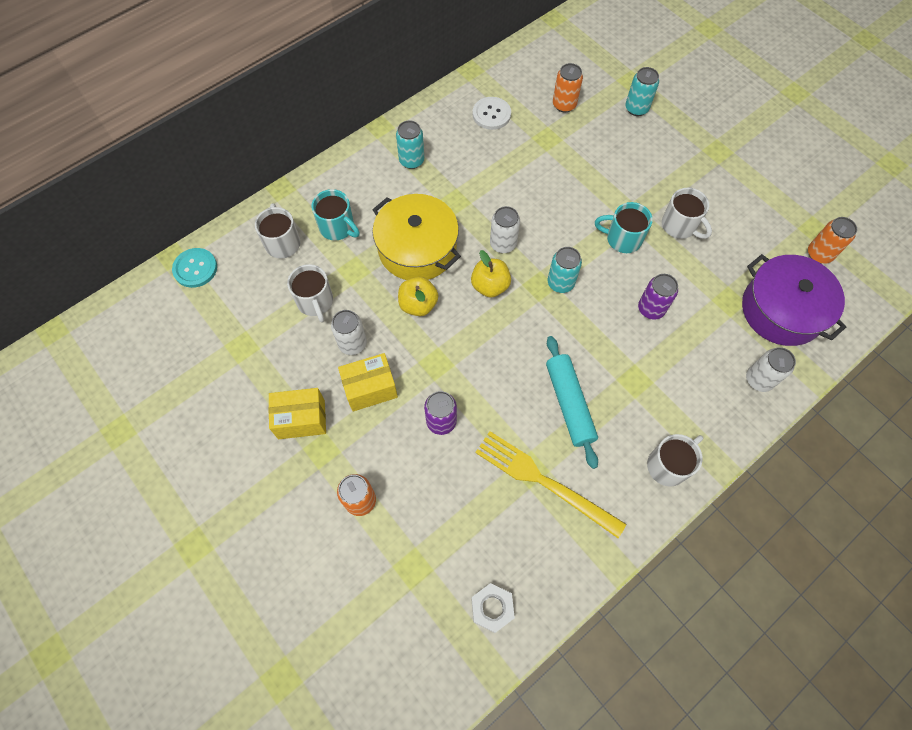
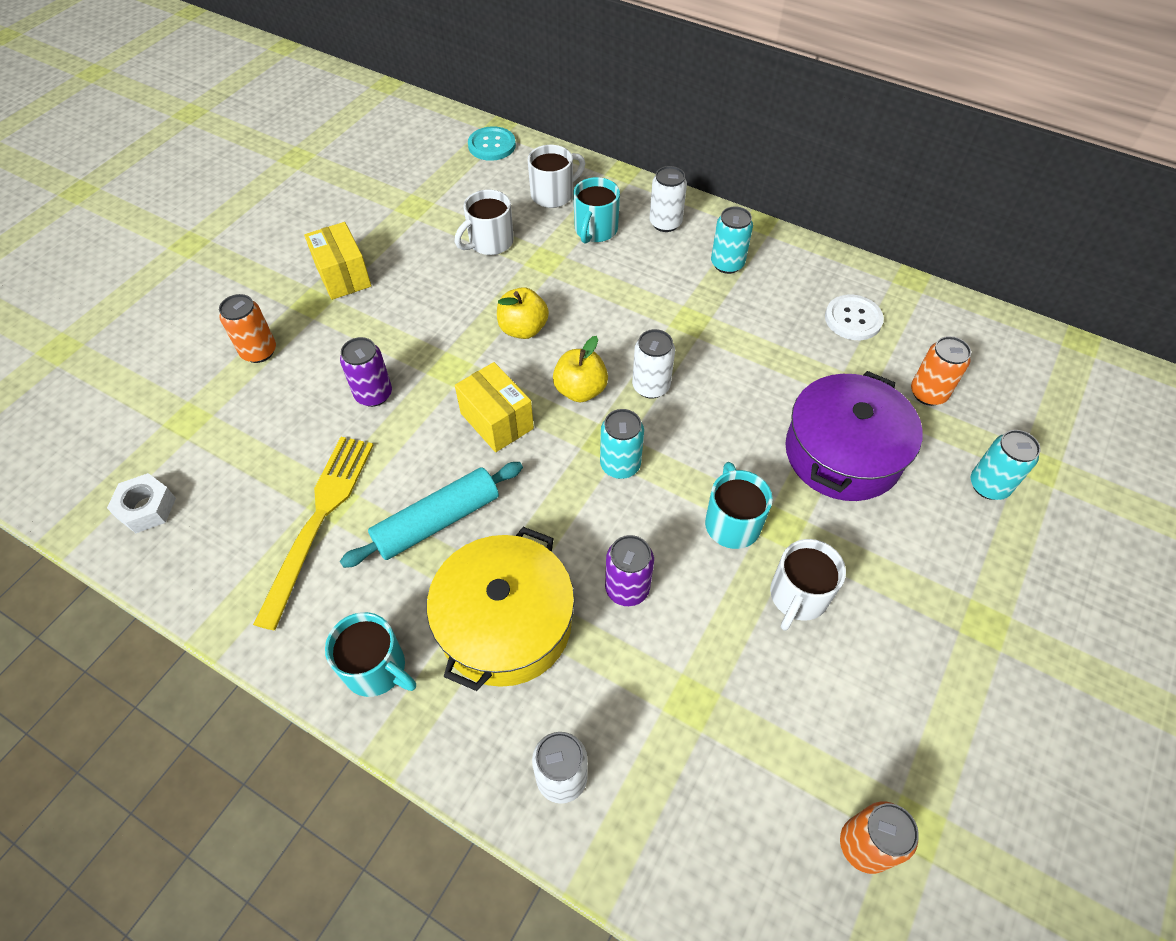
camera: 70 degrees right, 10 degrees down
white can [331,310,367,355] -> white can moved to [650,166,687,232]
yellow box [338,353,398,412] -> yellow box moved to [455,362,534,452]
yellow pot [372,194,461,280] -> yellow pot moved to [427,527,575,691]
white mug [647,434,703,487] -> turquoise mug [325,612,416,697]
purple pot [742,254,847,346] -> purple pot moved to [785,371,923,501]

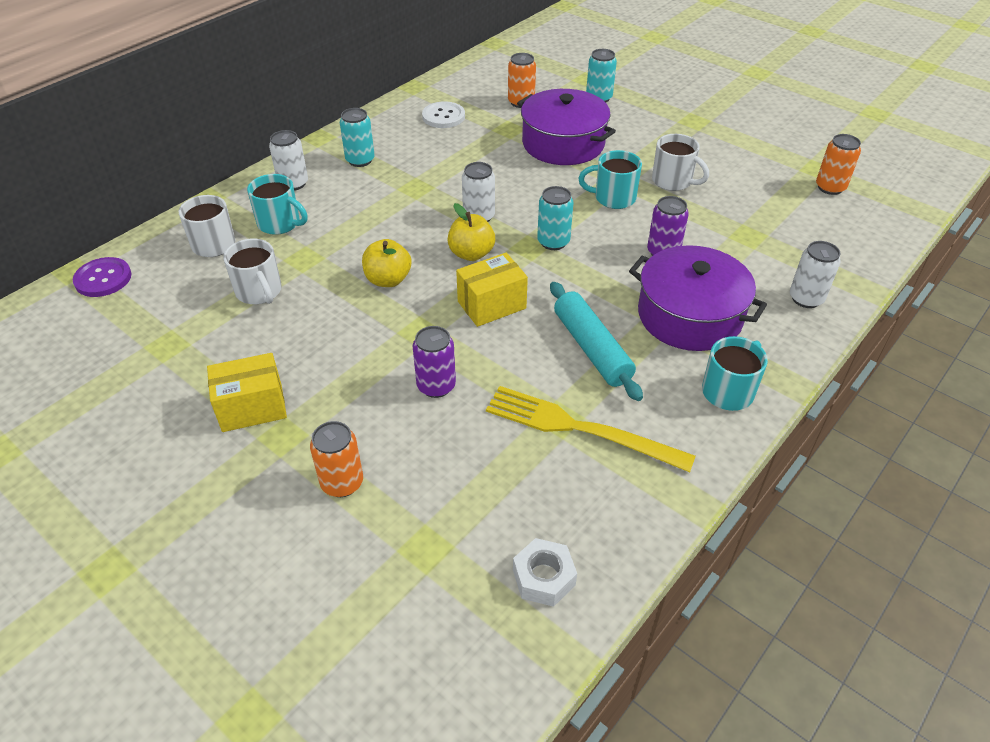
camera: 80 degrees left, 10 degrees down
yellow pot [427,527,575,691] -> purple pot [629,245,767,351]
turquoise button [468,126,516,161] -> purple button [73,257,131,297]

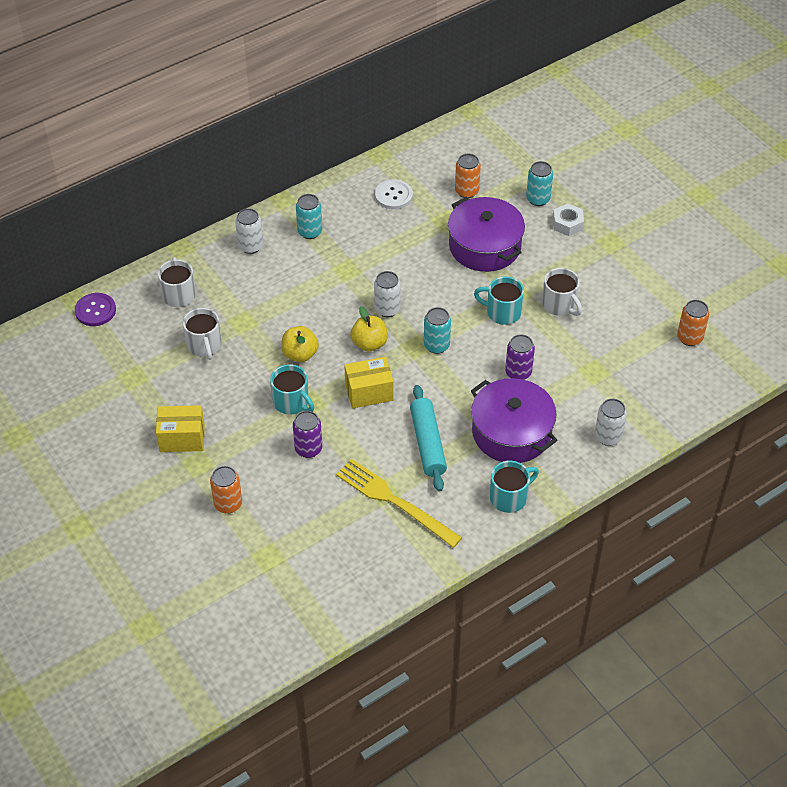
camera: 15 degrees right, 5 degrees up
turquoise mug [247,174,308,235] -> turquoise mug moved to [270,364,314,414]
white nut [513,538,577,607] -> white nut moved to [553,203,584,236]

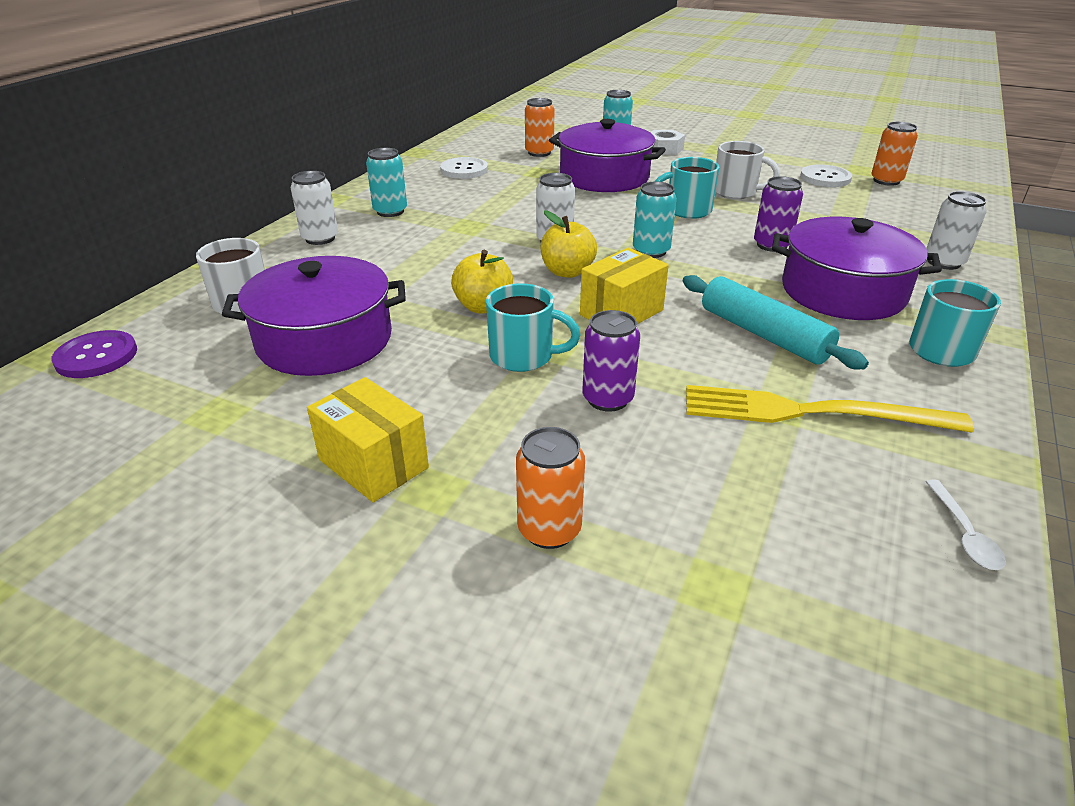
camera: 30 degrees left, 15 degrees down
yellow box [156,405,205,452] -> yellow box turned 75 degrees clockwise [307,377,429,502]
white mug [183,308,221,360] -> purple pot [222,256,406,376]
none -> white button [800,165,852,187]
none -> white spoon [926,480,1006,570]

